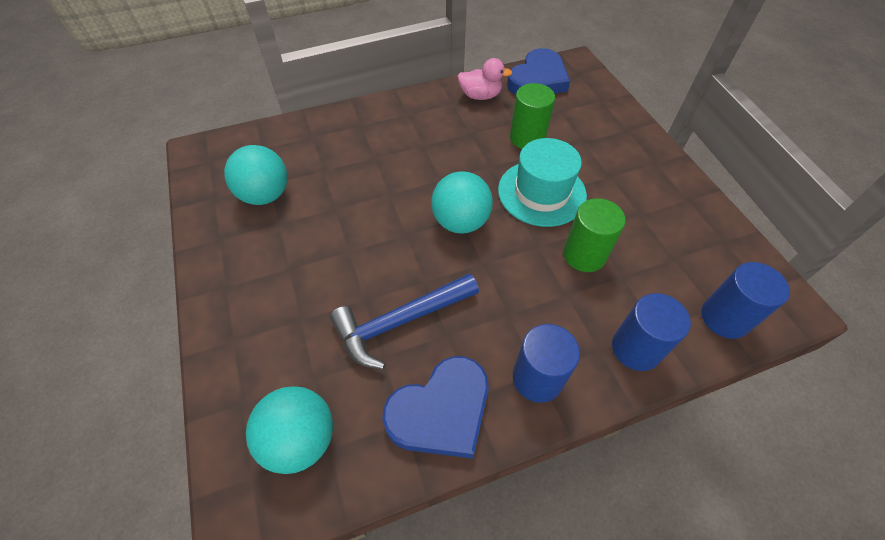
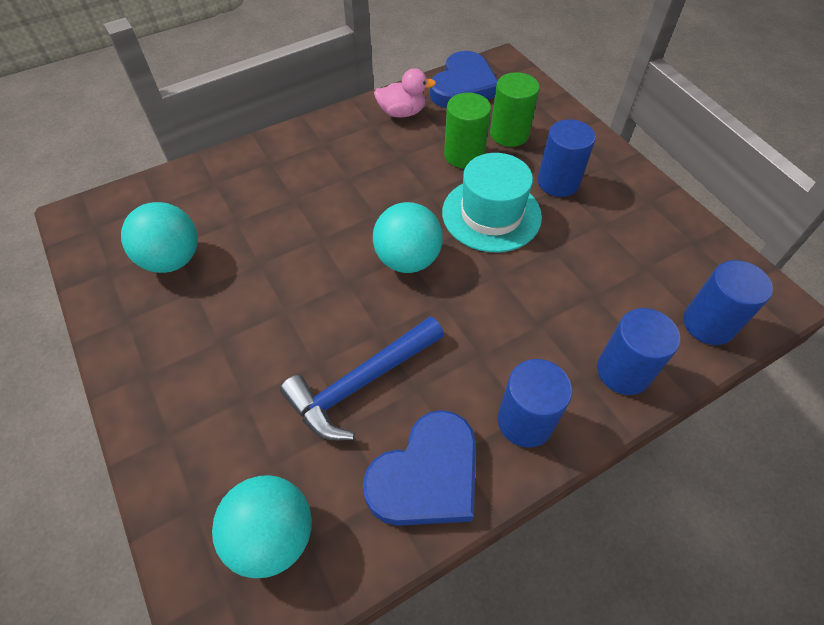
camera: 10 degrees left, 0 degrees up
green cylinder [563,198,626,272] -> green cylinder moved to [490,72,540,147]
none -> blue cylinder [537,119,596,197]

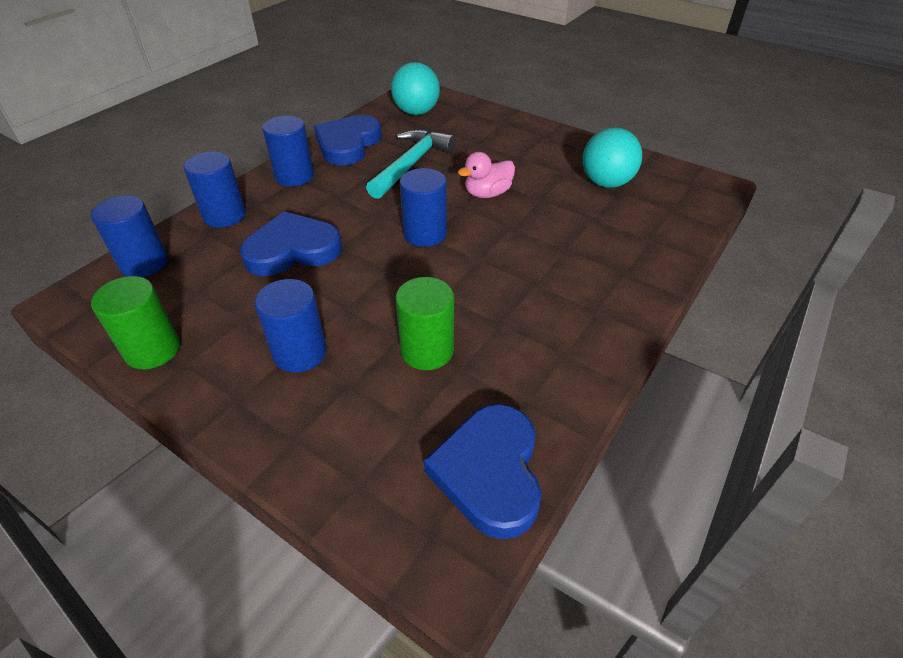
camera: 155 degrees right, 10 degrees down
blue hammer [280,316,444,440] -> turquoise hammer [366,129,455,199]
turquoise ball [373,202,443,273] -> blue cylinder [400,168,447,247]
pink duck [374,68,436,118] -> pink duck moved to [458,152,515,198]
turquoise hat [442,153,542,252] -> none
green cylinder [490,72,540,147] -> green cylinder moved to [91,276,180,369]
none -> blue heart [240,211,342,276]

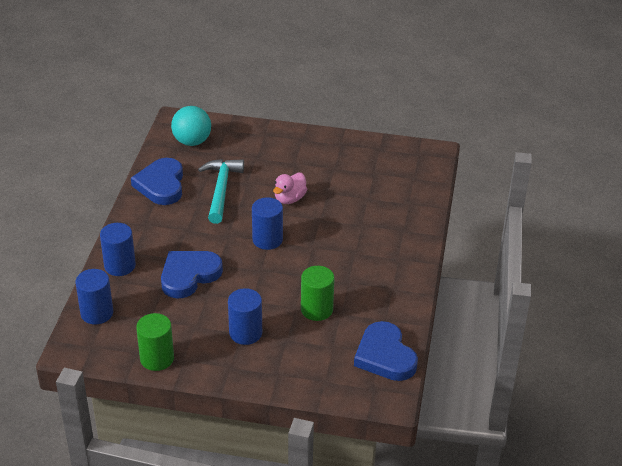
camera: 25 degrees left, 5 degrees down
blue cylinder [262,116,314,187] -> none
turquoise ball [582,127,642,188] -> none

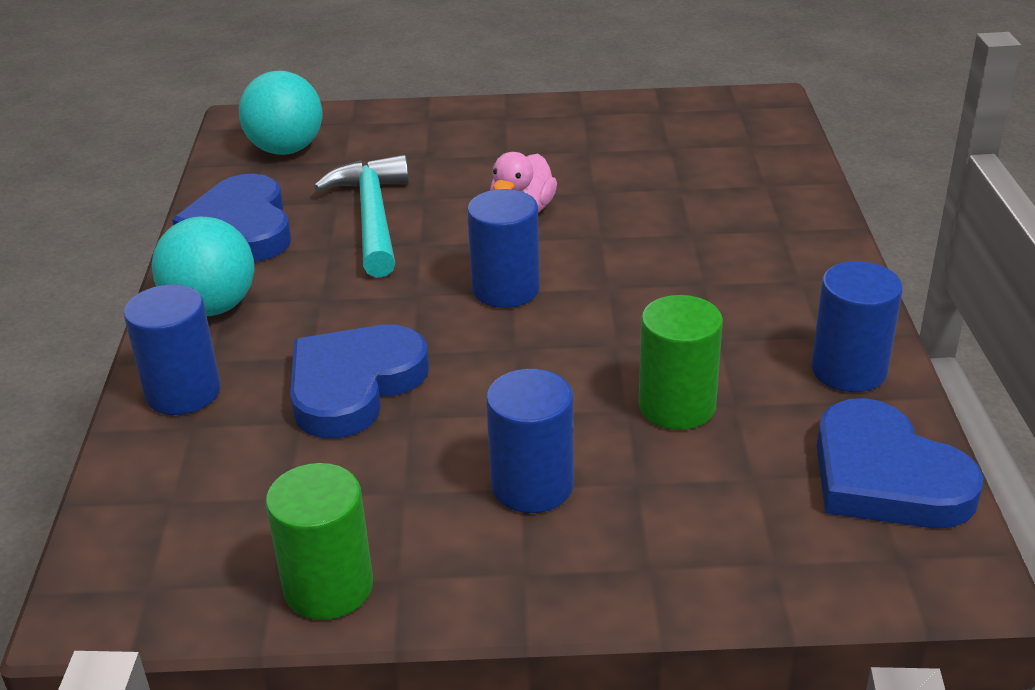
camera: 10 degrees left, 5 degrees down
blue cylinder [75,269,113,324] -> blue cylinder moved to [811,261,903,392]
none -> turquoise ball [152,217,255,316]

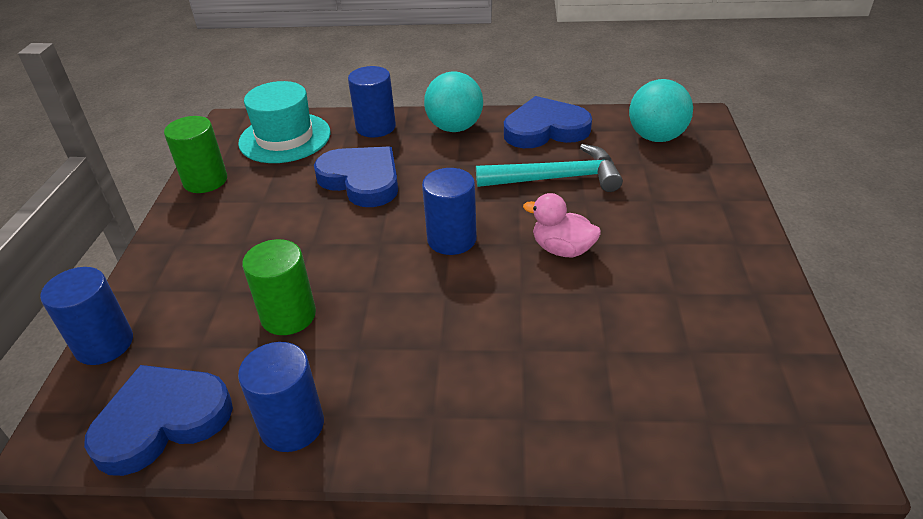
camera: 95 degrees right, 5 degrees up
blue cylinder [486,369,574,513] -> blue cylinder moved to [40,267,133,365]
none -> turquoise hat [238,81,331,163]

